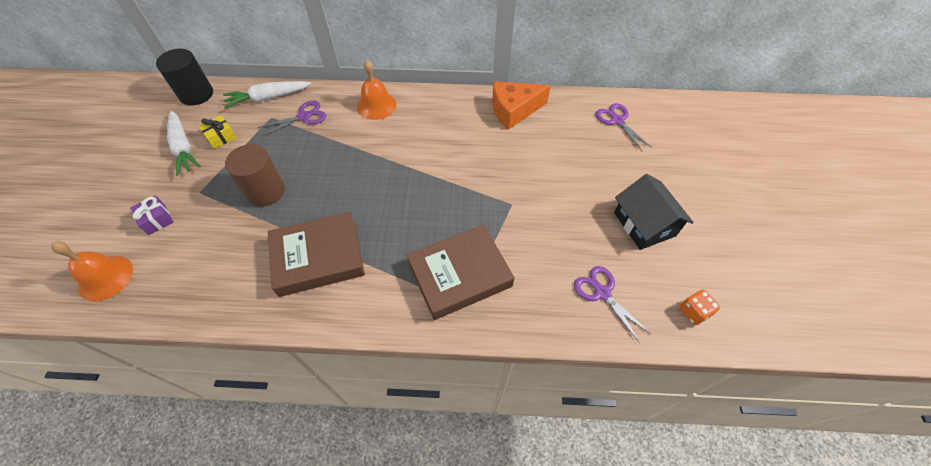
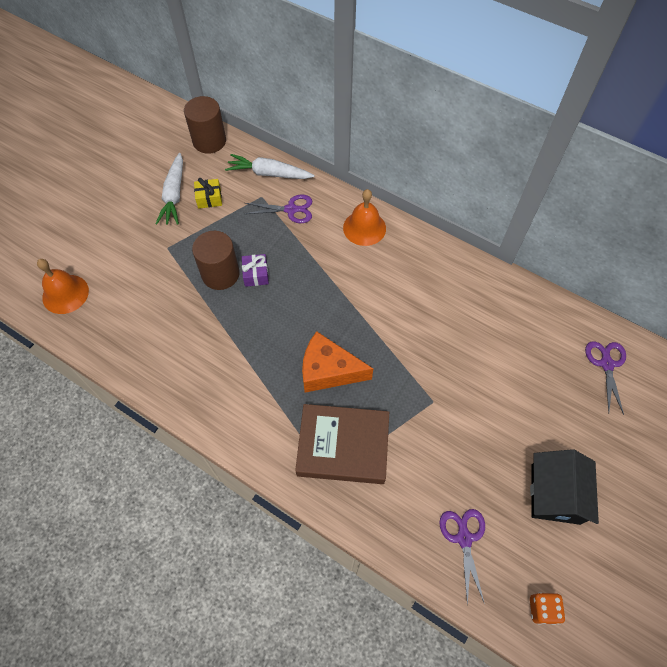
camera: 30 degrees right, 5 degrees up
purple gift [130,195,173,235] -> purple gift moved to [242,254,269,287]
black cylinder [156,49,213,106] -> brown cylinder [184,96,226,154]
brown book [268,212,365,297] -> none
orange cheese [492,81,551,130] -> orange cheese moved to [302,331,373,393]

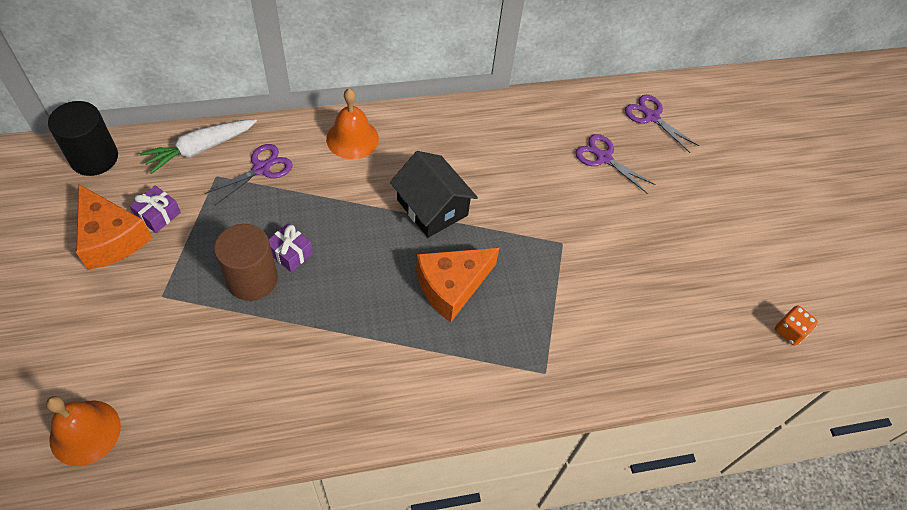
camera: 50 degrees left, 5 degrees down
white carrot [155,153,183,225] -> orange cheese [76,184,152,270]
brown cylinder [184,96,226,154] -> black cylinder [48,101,118,176]
yellow gift [194,178,222,209] -> purple gift [130,185,181,233]
brown book [295,404,389,484] -> none
purple scissors [439,509,485,606] -> purple scissors moved to [575,134,656,193]
black house [530,449,599,525] -> black house moved to [390,151,478,238]

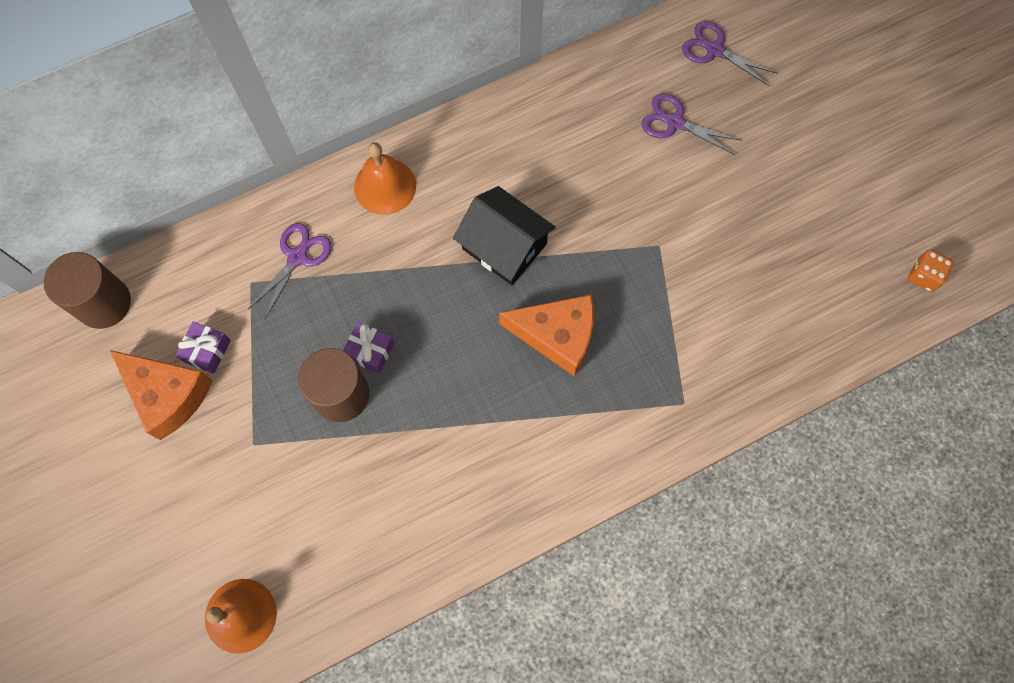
camera: 10 degrees left, 15 degrees up
black cylinder [48,101,118,176] -> brown cylinder [44,252,131,329]
white carrot [140,119,257,174] -> none
orange cheese [416,248,499,322] -> orange cheese turned 120 degrees counterclockwise [499,294,594,376]

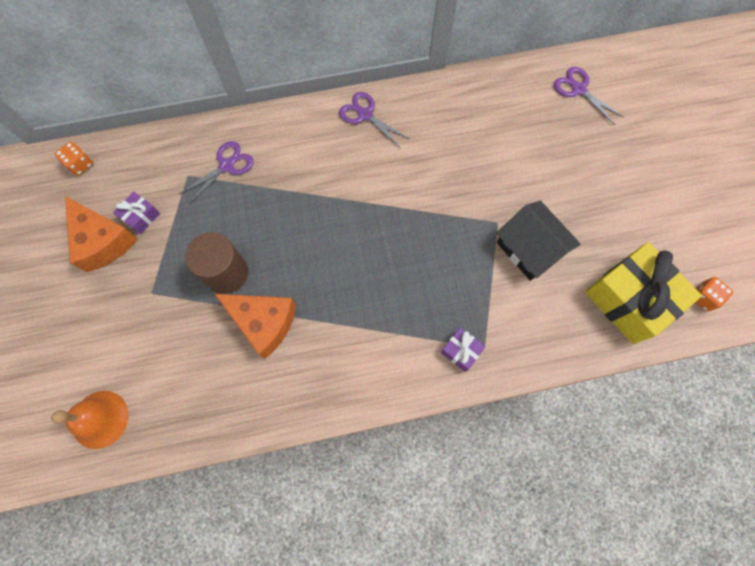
camera: 15 degrees right, 0 degrees up
brown cylinder [44,252,131,329] -> orange dice [55,142,93,176]
purple gift [343,322,394,373] -> purple gift moved to [441,327,486,372]
orange bell [354,143,416,215] -> none
black house [453,186,556,285] -> black house moved to [497,201,581,281]
orange cheese [499,294,594,376] -> orange cheese moved to [215,294,296,359]
purple scissors [642,94,742,155] -> purple scissors moved to [339,92,410,147]
none -> yellow gift [585,242,702,344]

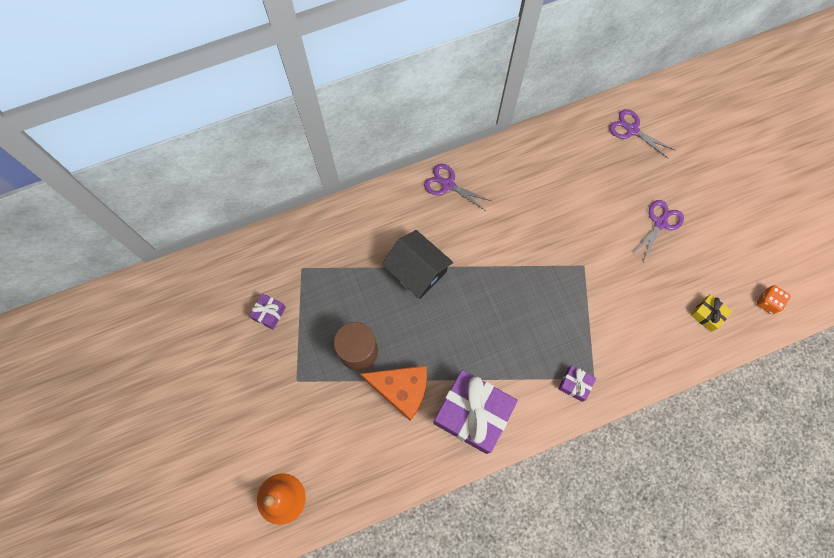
camera: 10 degrees left, 0 degrees up
orange dice [55,142,93,176] -> none
orange cheese [65,196,138,272] -> none
purple scissors [179,141,254,204] -> purple scissors moved to [632,200,684,262]
black house [497,201,581,281] -> black house moved to [382,230,453,299]
yellow gift [585,242,702,344] -> yellow gift [691,294,732,332], size x0.44
none -> purple gift [433,369,518,454]

